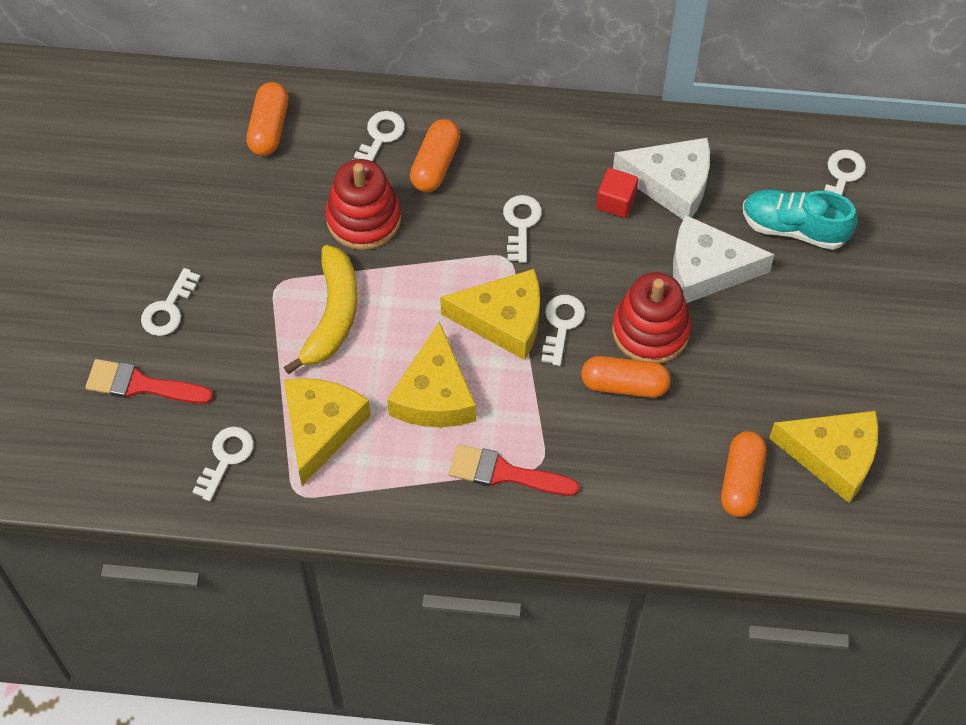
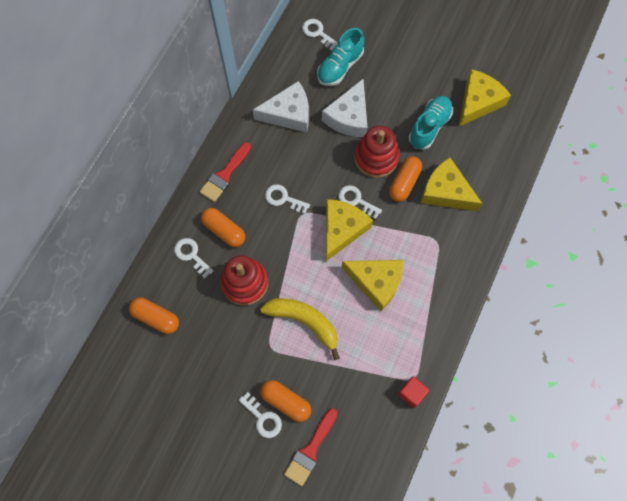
camera: 70 degrees left, 10 degrees up
white key [192,427,254,501] -> none
yellow cheese [284,378,371,486] -> yellow cheese moved to [421,157,482,211]
red brush [449,444,579,496] -> red brush moved to [199,142,251,202]
red cube [596,168,638,218] -> red cube moved to [398,376,430,408]
white cheese [613,138,710,220] -> white cheese turned 45 degrees clockwise [253,81,309,133]
orange capsule [721,431,767,517] -> orange capsule moved to [260,380,311,422]
none -> turquoise shoe [409,96,453,150]

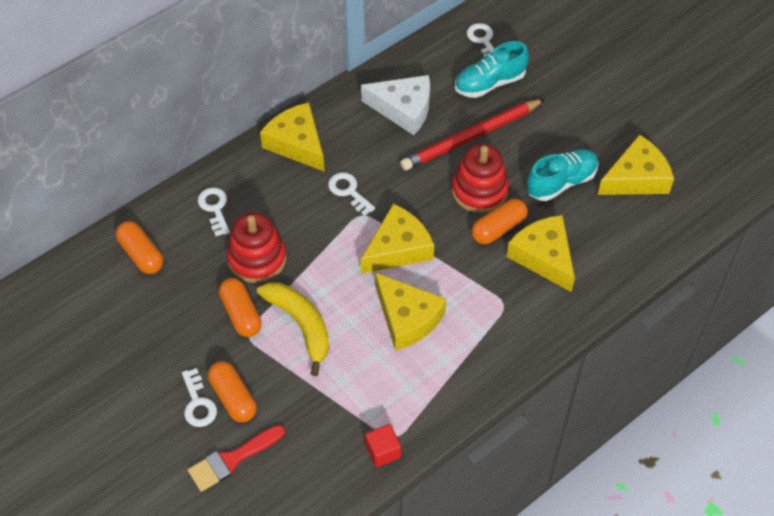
camera: 25 degrees right, 15 degrees down
red brush [199,142,251,202] -> yellow cheese [260,102,325,172]
orange capsule [201,208,245,247] -> orange capsule moved to [219,278,262,337]
white cheese [322,79,368,137] -> red pencil [400,99,545,170]
white key [338,185,382,219] -> none

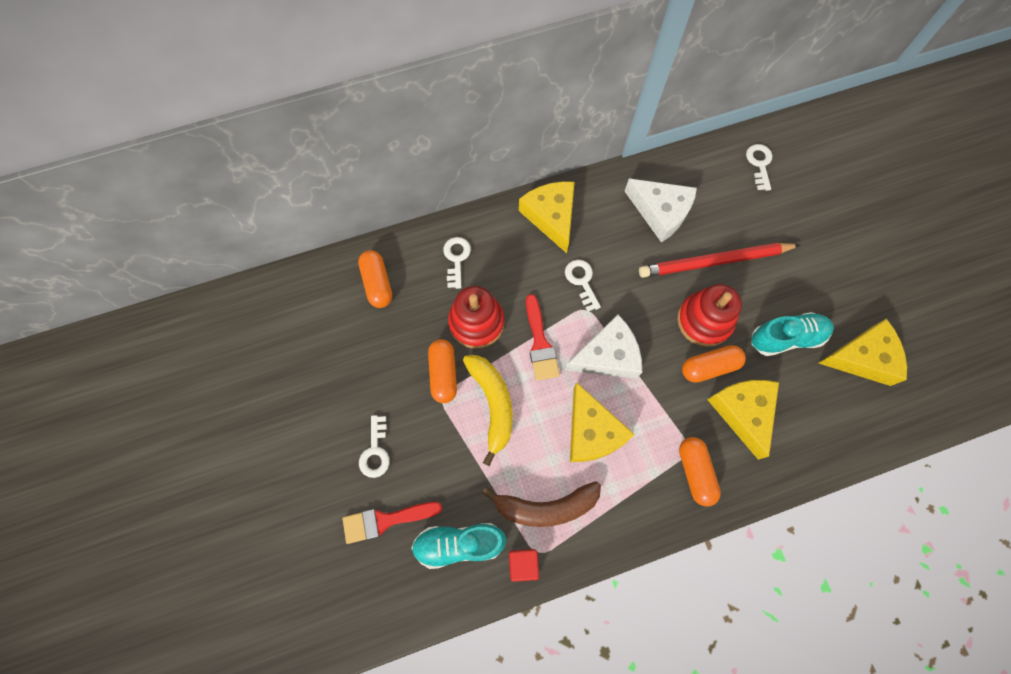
camera: 20 degrees right, 15 degrees up
orange capsule [208,361,257,422] -> orange capsule moved to [679,437,721,507]
yellow cheese [360,204,434,274] -> white cheese [565,314,642,379]
turquoise shoe [455,41,529,98] -> turquoise shoe moved to [411,523,506,569]
none -> brown banana [482,481,601,527]
none -> red brush [526,294,560,381]

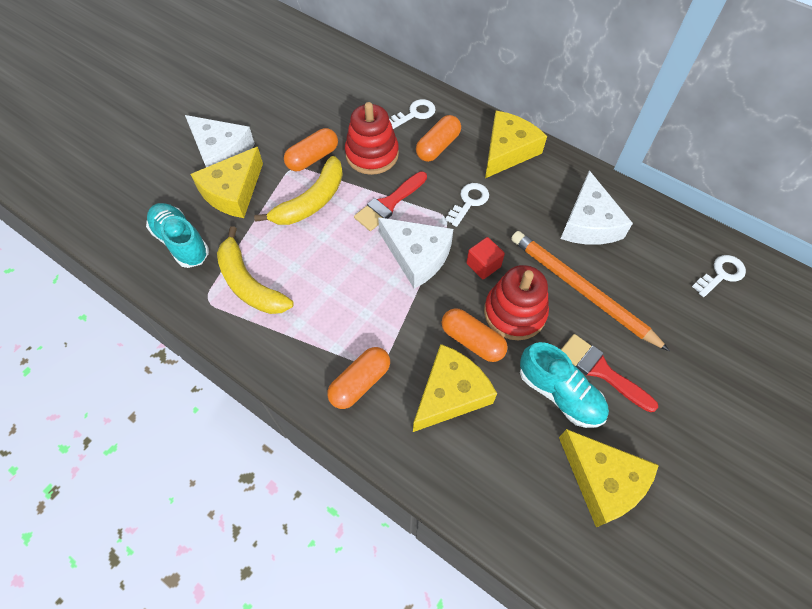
camera: 55 degrees right, 10 degrees down
red brush [343,502,442,544] -> red brush moved to [561,334,658,412]
orange capsule [358,250,392,308] -> orange capsule moved to [416,115,461,162]
white key [359,415,390,478] -> white cheese [185,115,255,167]
brown banana [482,481,601,527] -> yellow banana [217,226,294,314]
red cube [509,549,539,582] -> red cube moved to [466,237,505,279]
yellow cheese [570,382,635,462] -> yellow cheese moved to [191,147,263,218]
red pencil [639,243,800,278] -> orange pencil [511,231,670,351]

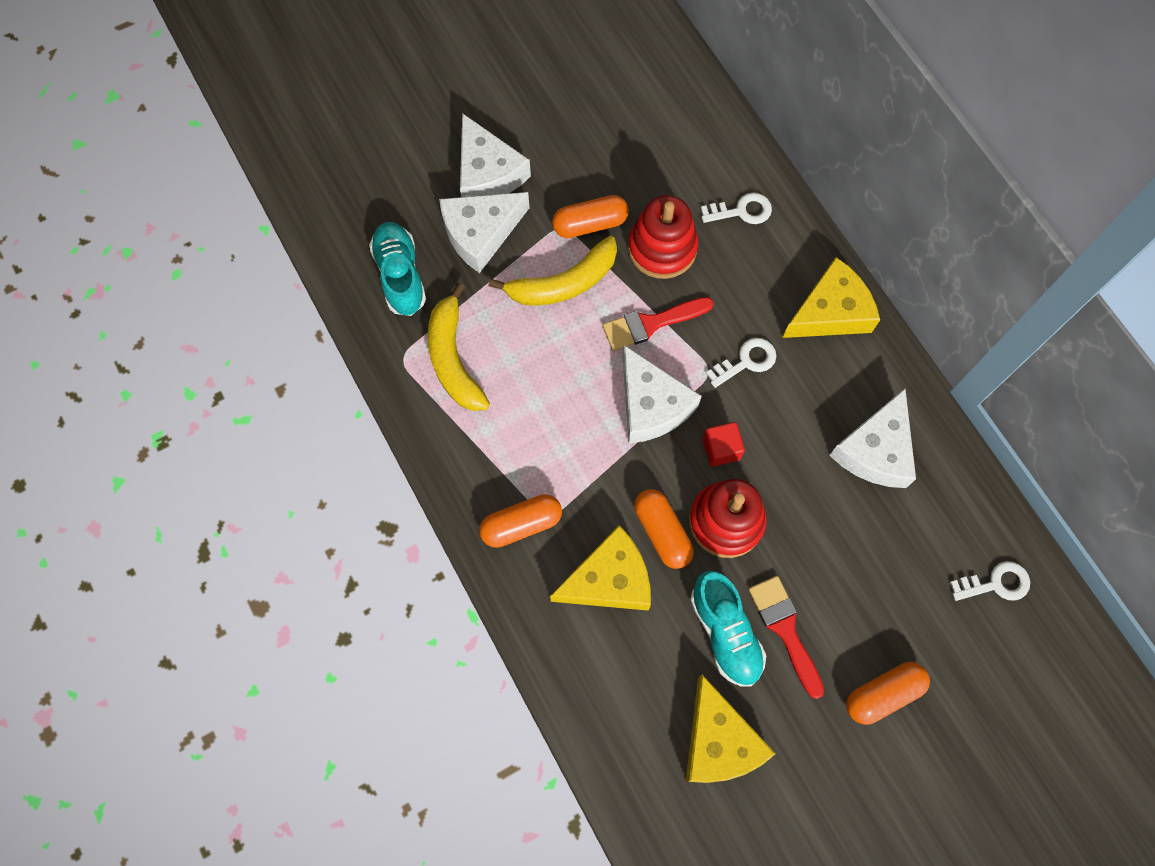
camera: 25 degrees right, 10 degrees up
yellow cheese [191,147,263,218] -> white cheese [439,192,530,273]
orange capsule [416,115,461,162] -> orange capsule moved to [846,662,930,725]
orange pencil [511,231,670,351] -> none

